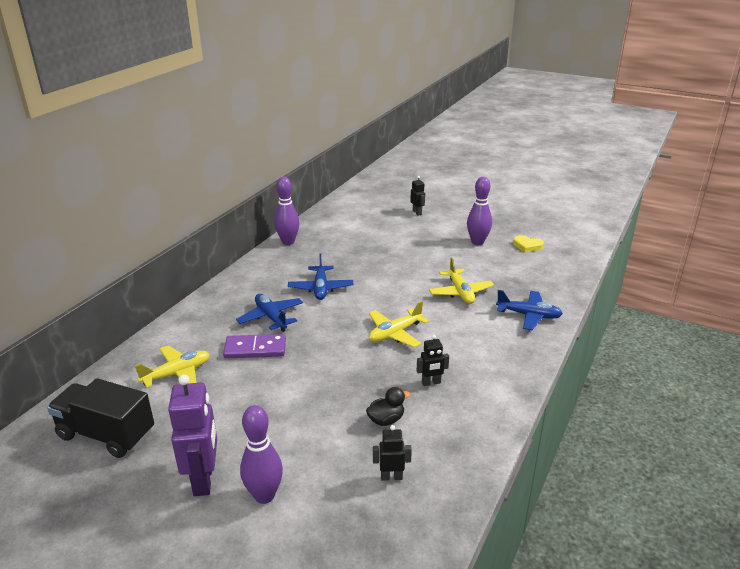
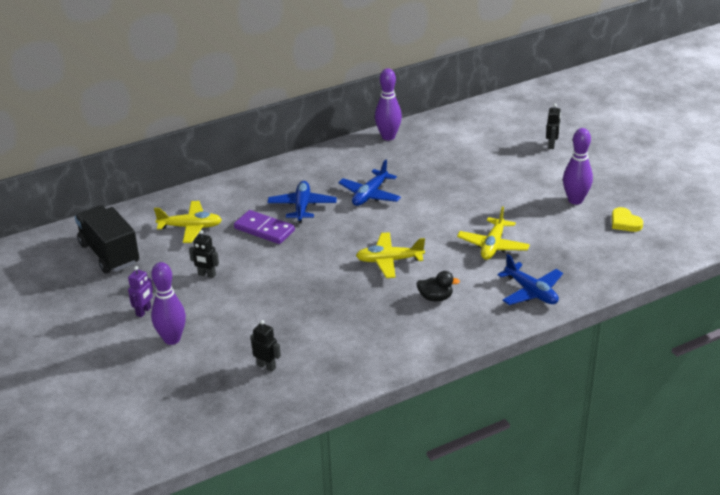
camera: 35 degrees right, 5 degrees up
purple robot [168,374,217,496] -> purple robot [128,266,153,317], size x0.52
black duck [366,387,410,426] -> black duck moved to [416,271,460,301]
black robot [417,335,449,386] -> black robot moved to [189,230,219,278]

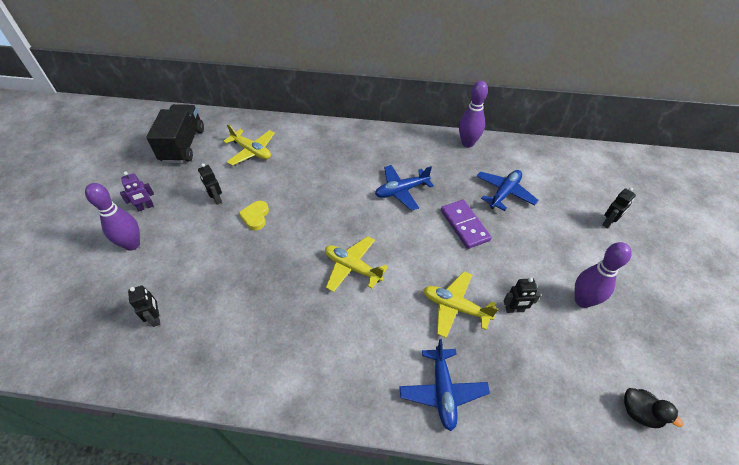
camera: 35 degrees right, 15 degrees up
purple domino [234,210,295,244] -> purple domino moved to [441,200,492,249]
blue plane [268,181,337,223] -> blue plane moved to [476,170,539,211]
black duck [416,271,460,301] -> black duck moved to [624,388,683,428]
yellow plane [457,206,530,260] -> yellow plane turned 60 degrees clockwise [423,271,498,338]
yellow heart [612,207,643,232] -> yellow heart moved to [238,201,269,230]
none -> black robot [504,278,541,313]

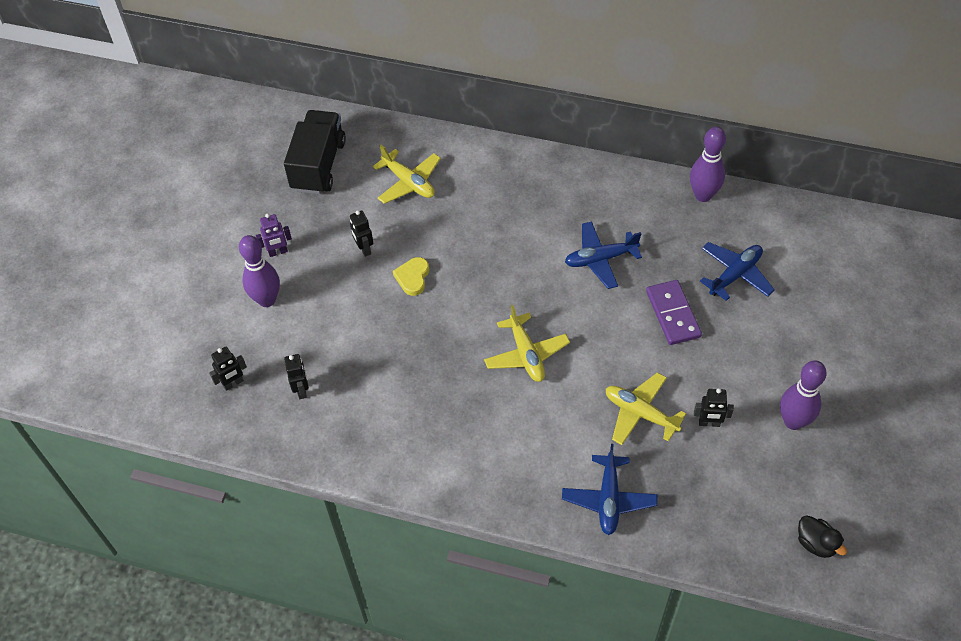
camera: 10 degrees right, 5 degrees up
yellow plane [325,236,388,292] -> yellow plane turned 150 degrees counterclockwise [484,305,570,382]
black robot [602,187,636,228] -> black robot moved to [209,347,247,391]

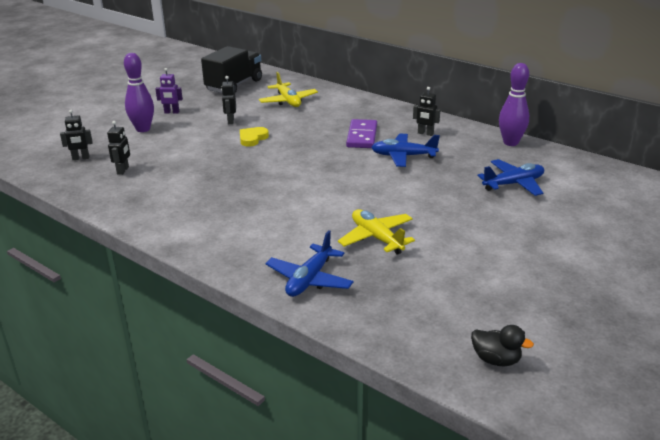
camera: 20 degrees right, 25 degrees down
yellow plane [484,305,570,382] -> none
purple domino [646,280,702,345] -> purple domino moved to [346,119,377,148]
black robot [694,388,734,427] -> black robot moved to [413,87,440,136]
purple bowling pin [780,360,827,430] -> none
black duck [798,516,847,558] -> black duck turned 45 degrees counterclockwise [471,325,534,366]

